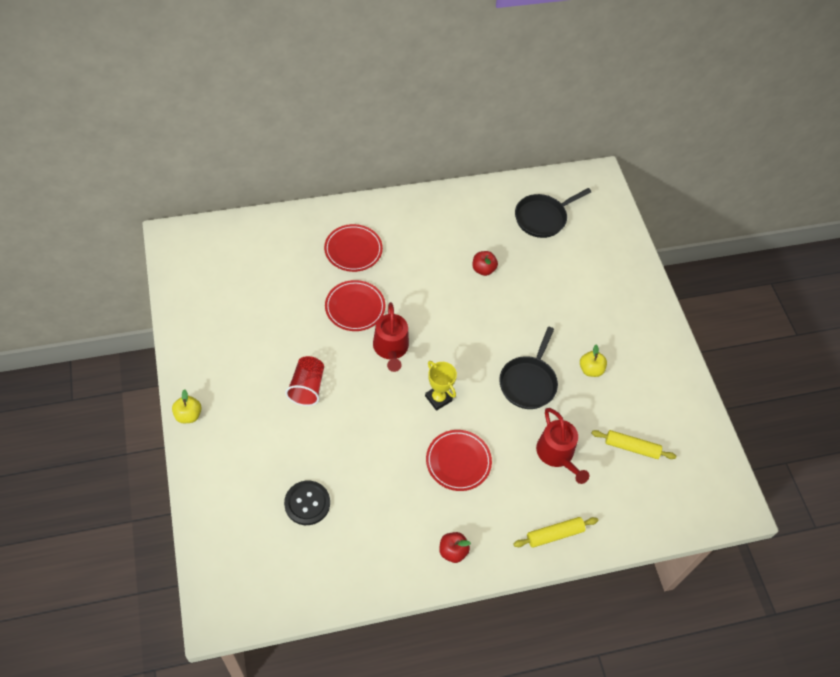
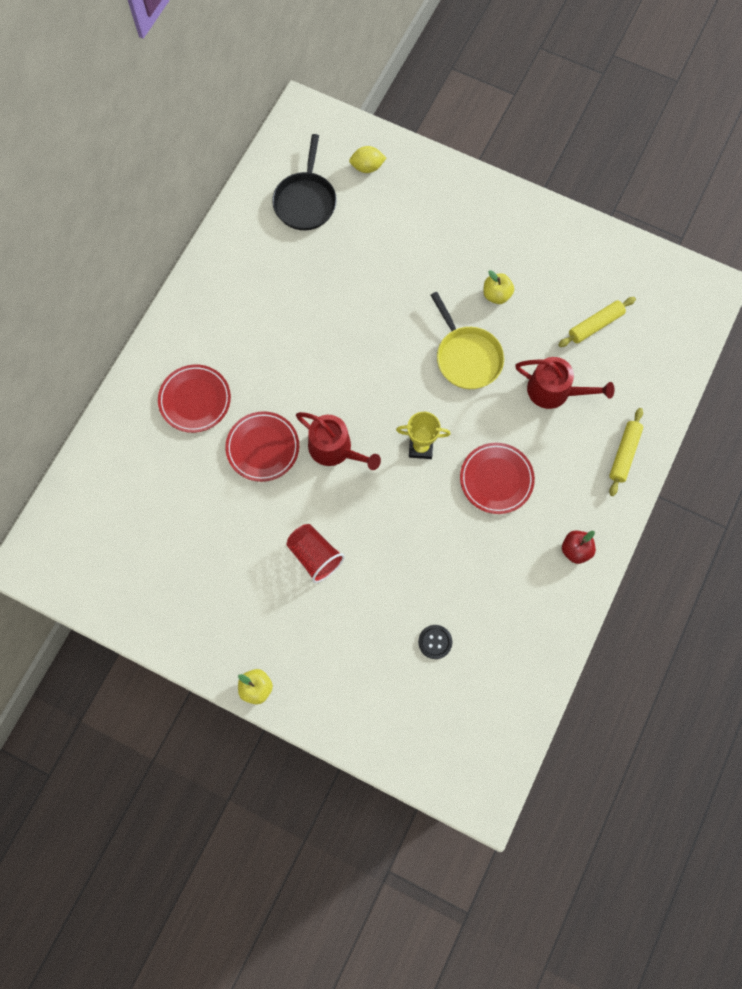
camera: 45 degrees left, 15 degrees up
black button [284,481,330,525] -> black button [418,625,452,659], size x0.65
red apple [472,251,498,276] -> none
black pan [499,327,558,409] -> yellow pan [431,292,504,389]
none -> yellow lemon [349,146,386,173]

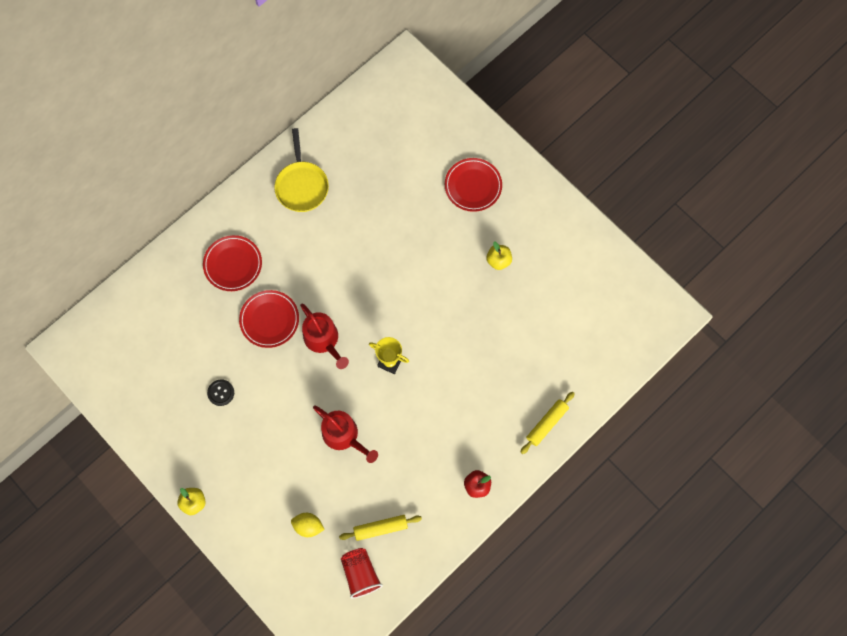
camera: 20 degrees right, 0 degrees up
black pan [272,134,337,230] -> none
red cup [286,524,345,583] -> red cup moved to [341,548,383,599]
yellow lemon [349,146,386,173] -> yellow lemon moved to [291,513,325,537]
black button [418,625,452,659] -> black button moved to [207,379,234,406]
yellow pan [431,292,504,389] -> yellow pan moved to [275,128,329,212]
red plate [460,443,535,514] -> red plate moved to [445,158,502,212]
red watering can [515,357,615,409] -> red watering can moved to [313,406,378,463]
yellow rolling pin [558,297,636,347] -> yellow rolling pin moved to [339,515,422,541]

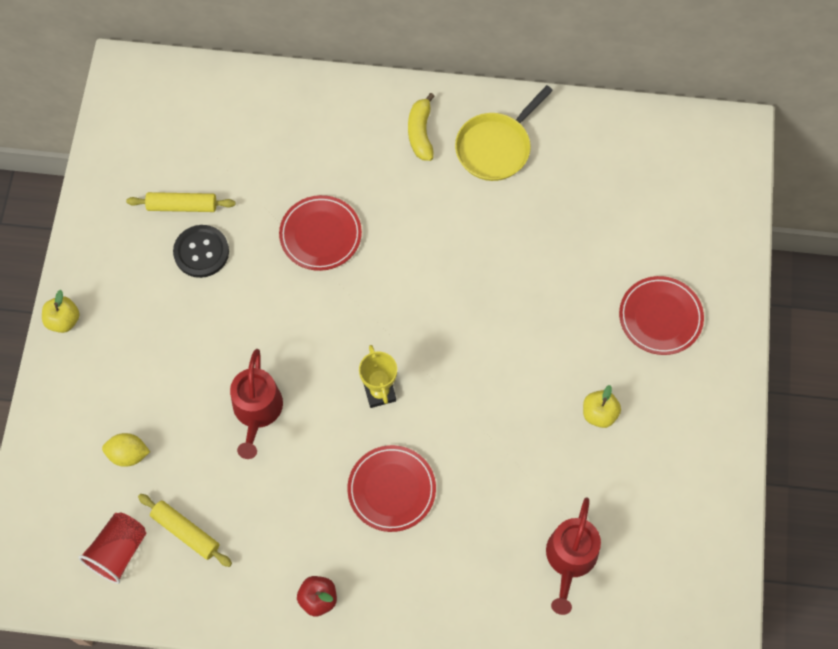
camera: 50 degrees right, 5 degrees down
red plate [203,235,262,291] -> red plate moved to [348,445,436,532]
black button [207,379,234,406] -> black button [173,225,229,278], size x1.53
yellow lemon [291,513,325,537] -> yellow lemon turned 60 degrees counterclockwise [102,433,150,467]
red watering can [300,303,349,369] -> red watering can moved to [546,497,601,615]
yellow rolling pin [520,392,575,454] -> yellow rolling pin moved to [126,192,235,212]
none -> yellow banana [408,93,435,161]

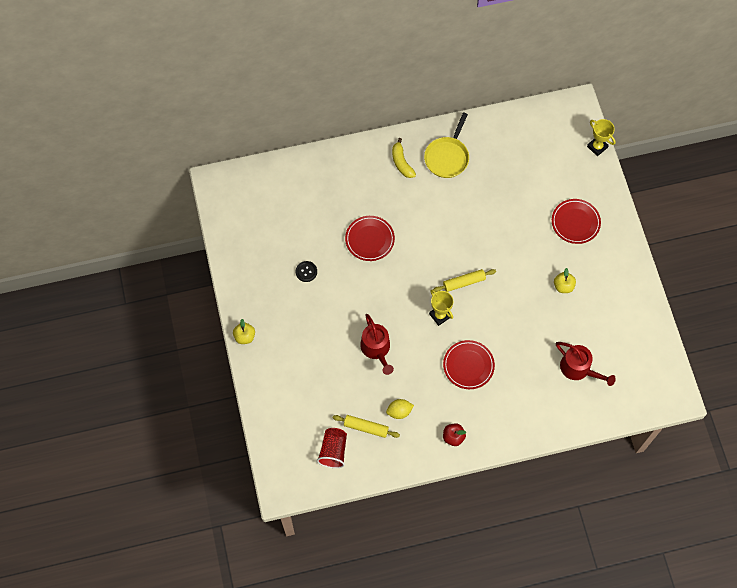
camera: 20 degrees left, 0 degrees up
yellow lemon [102,433,150,467] -> yellow lemon moved to [386,399,414,419]
yellow rolling pin [126,192,235,212] -> yellow rolling pin moved to [433,269,496,292]
black button [173,225,229,278] -> black button [296,261,317,282], size x0.65
red watering can [546,497,601,615] -> red watering can turned 45 degrees counterclockwise [556,342,616,386]
none -> yellow trophy [587,119,616,156]

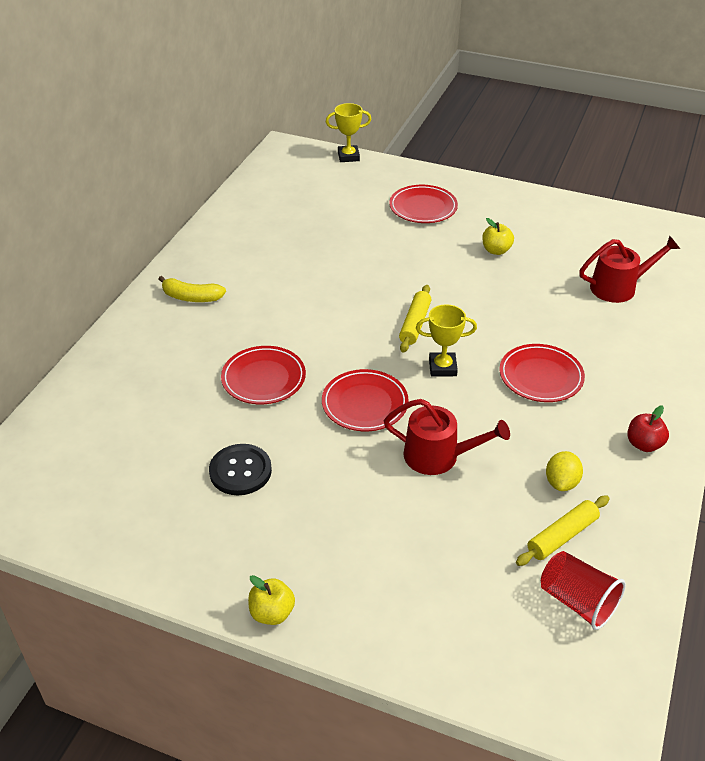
camera: 55 degrees left, 25 degrees down
black button [296,261,317,282] -> black button [209,444,272,495], size x1.53
yellow pan [424,112,469,178] -> none
none -> red plate [322,369,409,431]

